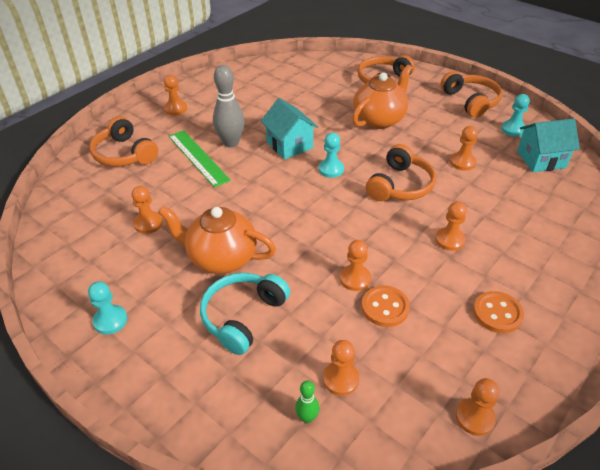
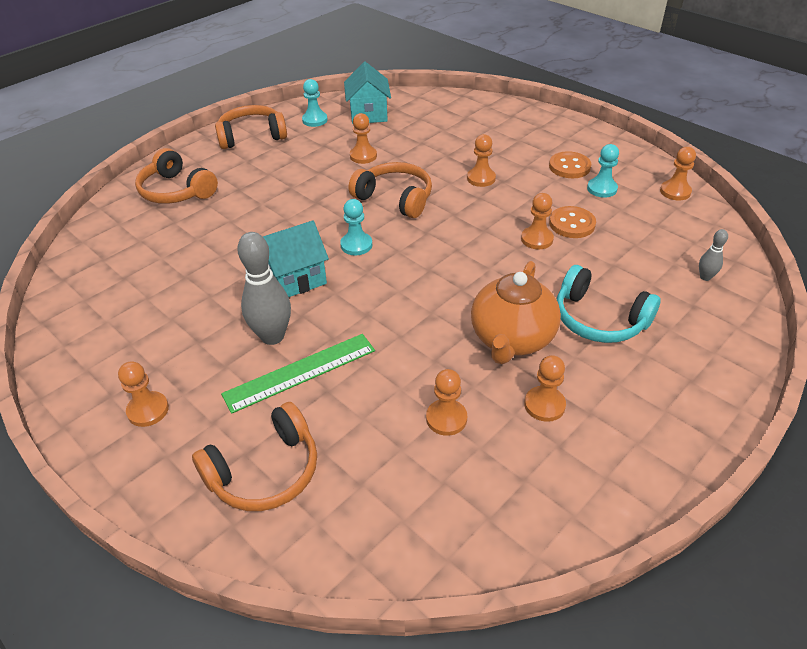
camera: 85 degrees left, 0 degrees up
turquoise pawn [88,281,127,334] -> turquoise pawn moved to [587,144,619,198]
green bowling pin [295,381,319,423] -> grey bowling pin [699,229,728,281]
orange pawn [323,340,359,396] -> orange pawn moved to [524,355,566,422]
orange teapot [352,65,412,129] -> none

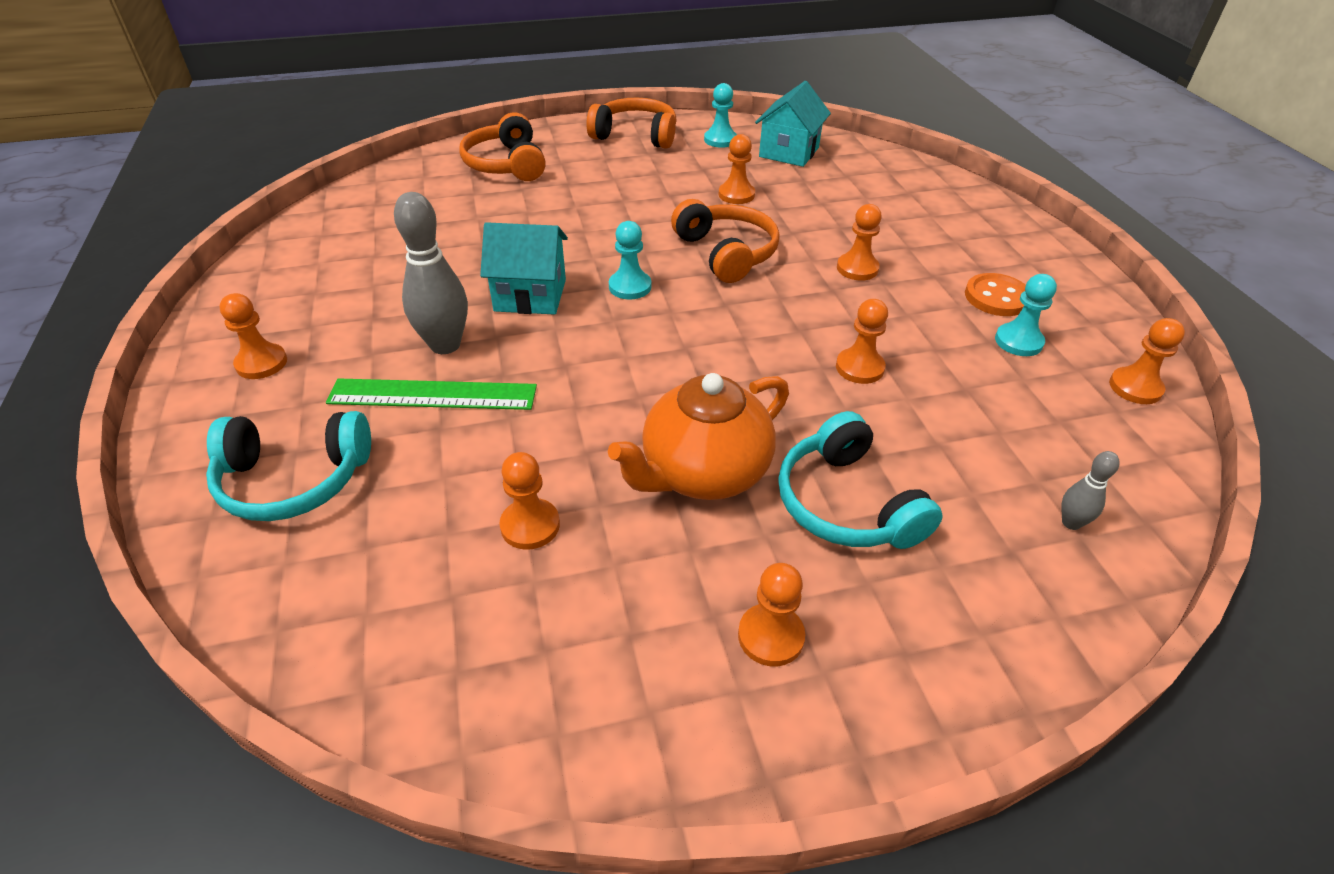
camera: 30 degrees right, 0 degrees up
orange headphones [192,402,317,511] -> turquoise headphones [206,411,371,521]
orange pawn [524,355,566,422] -> orange pawn moved to [738,563,805,666]
orange button [549,206,596,238] -> none

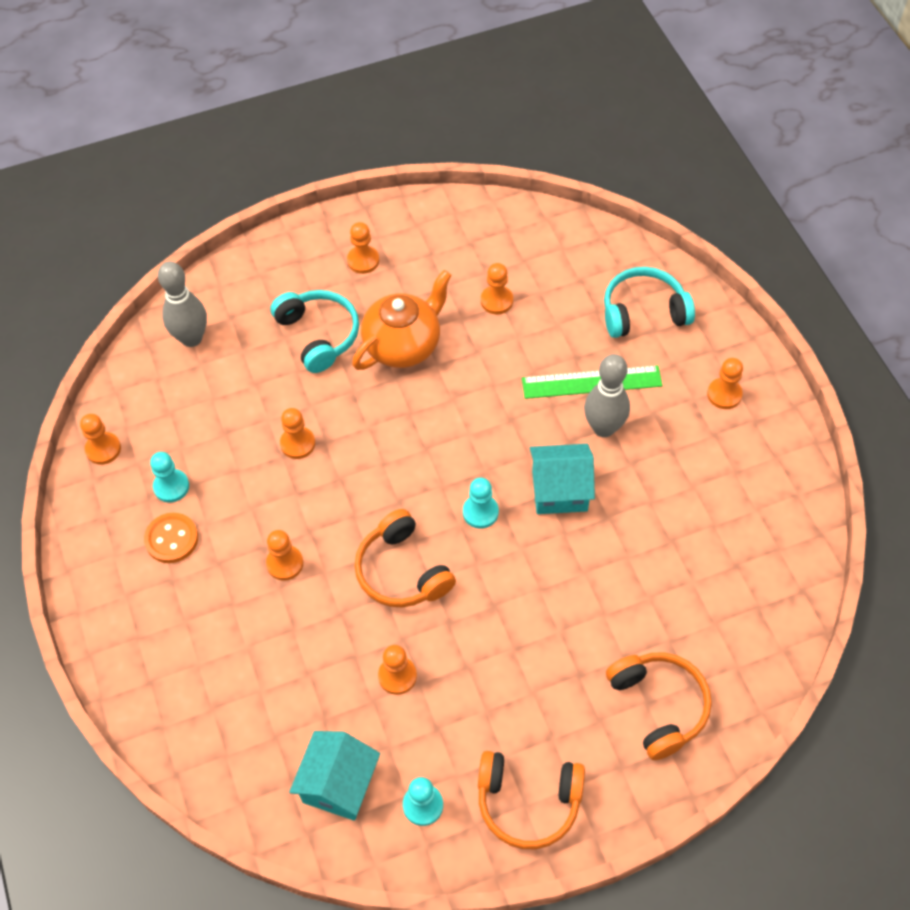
camera: 175 degrees right, 15 degrees up
grey bowling pin [1061,451,1120,530] -> grey bowling pin [158,261,207,347], size x2.04

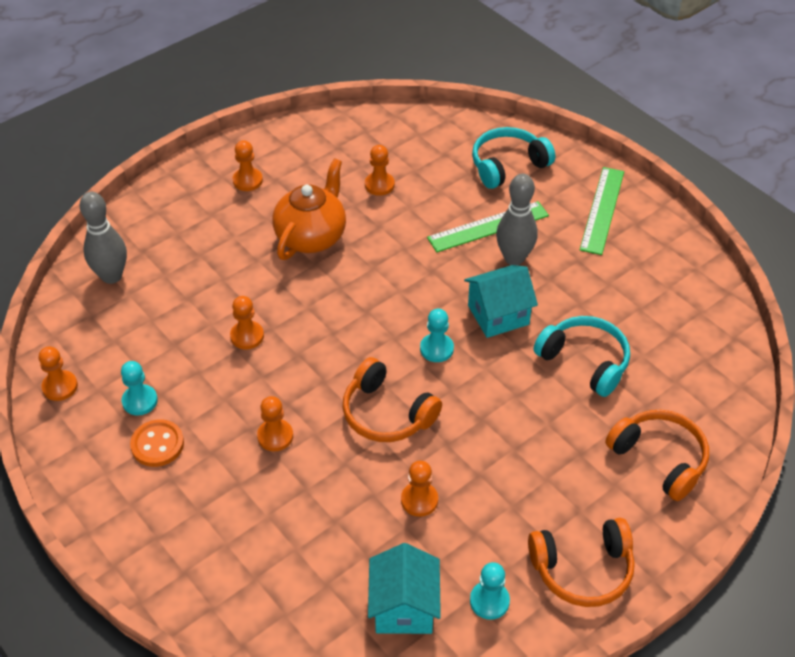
camera: 20 degrees left, 10 degrees down
turquoise headphones [271,290,359,373] -> turquoise headphones moved to [534,316,630,397]
orange pawn [707,358,743,409] -> green ruler [580,167,624,255]

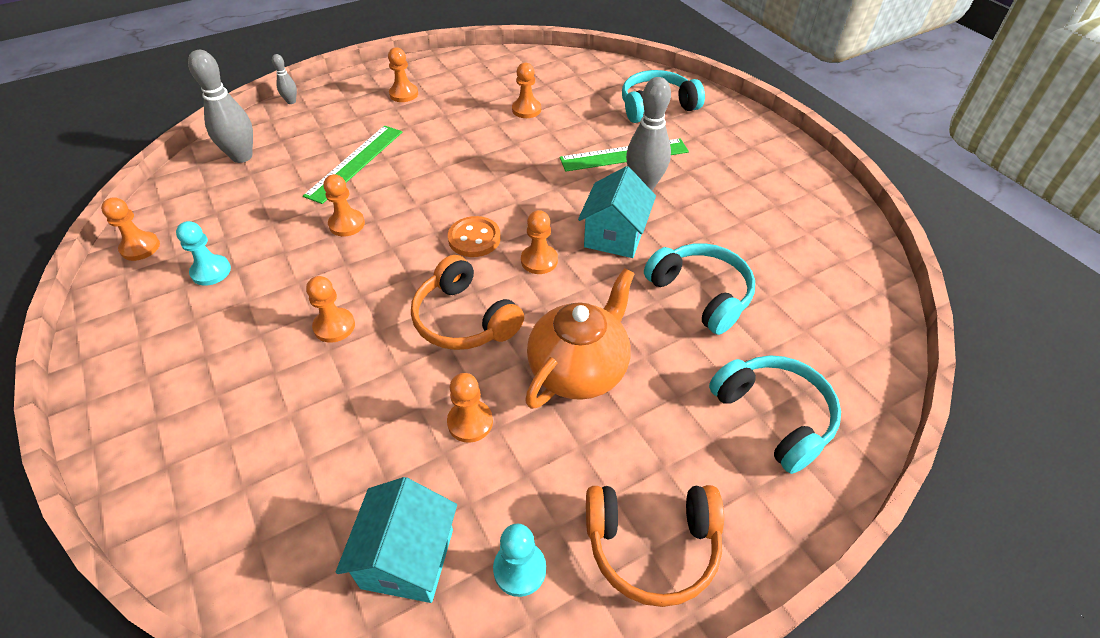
camera: 10 degrees right, 0 degrees up
orange button [130,419,184,467] -> orange button moved to [448,216,501,257]
orange teapot [272,158,346,260] -> orange teapot moved to [525,268,635,409]
turquoise pawn [420,309,454,362] -> orange pawn [521,210,558,274]
turquoise house [464,265,538,338] -> turquoise house turned 60 degrees counterclockwise [578,166,656,258]
green ruler [580,167,624,255] -> green ruler moved to [303,126,402,204]
orange headphones [605,409,709,501] -> turquoise headphones [709,356,841,474]
none -> grey bowling pin [272,54,297,104]

